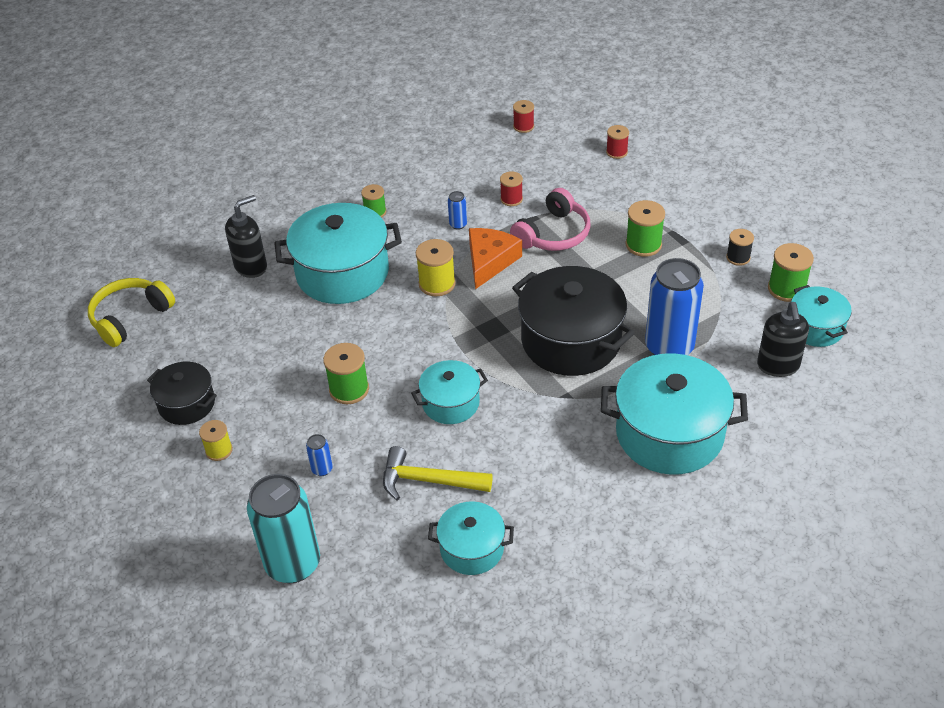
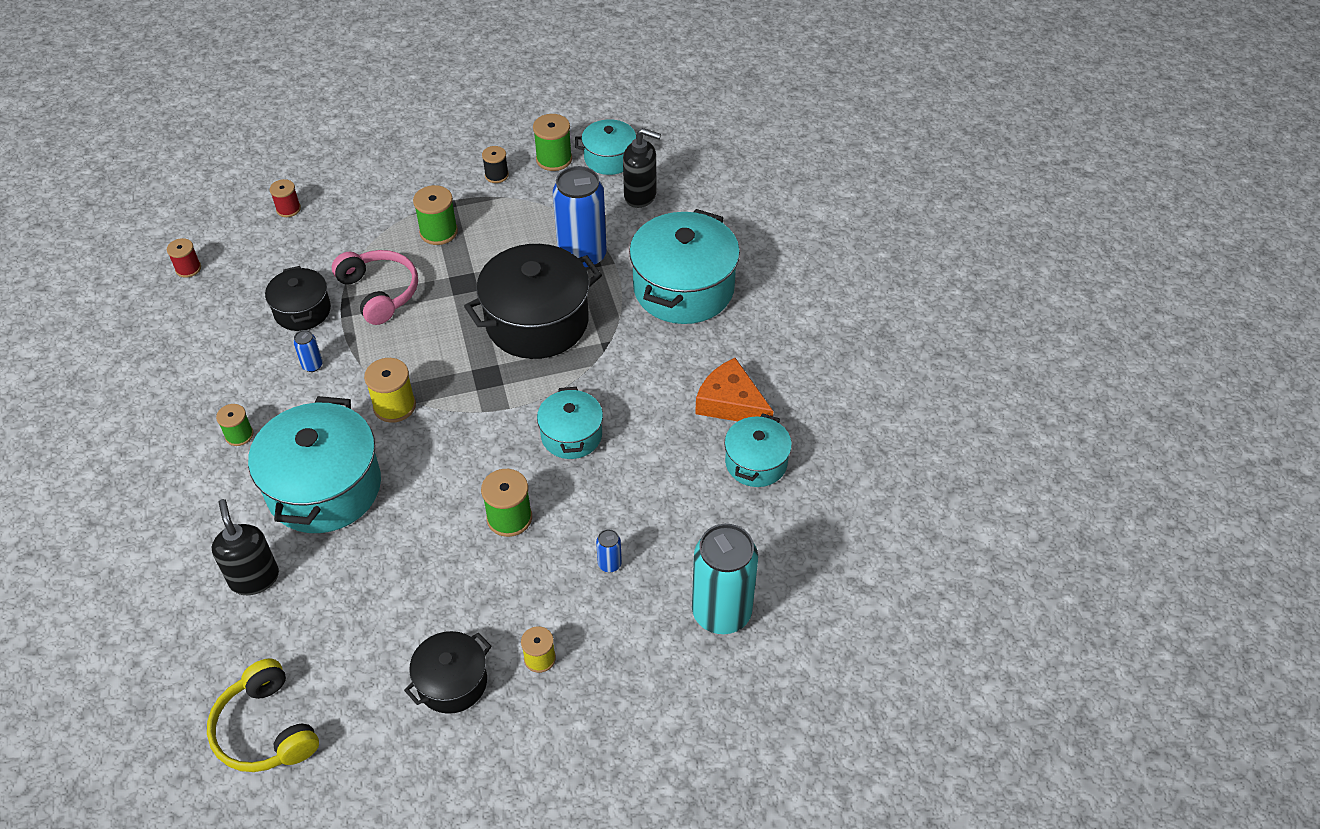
camera: 75 degrees left, 5 degrees up
yellow hammer [383,446,493,500] -> none
orange cheese [469,228,522,289] -> orange cheese moved to [695,358,773,421]
red spool [500,171,523,206] -> black pot [265,266,331,331]

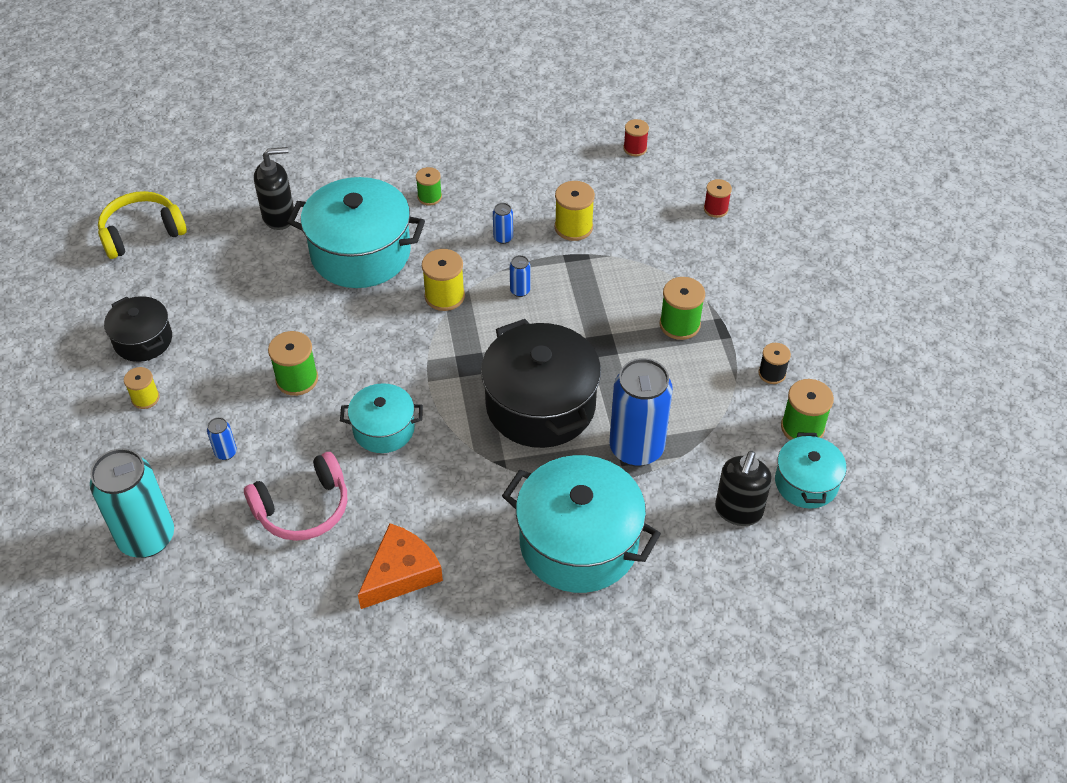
camera: 95 degrees right, 0 degrees up
black pot [265,266,331,331] -> yellow spool [555,181,595,241]
pink headphones [332,250,418,325] -> pink headphones moved to [244,452,347,541]
turquoise pot [725,413,792,487] -> none
none -> blue can [510,255,531,297]

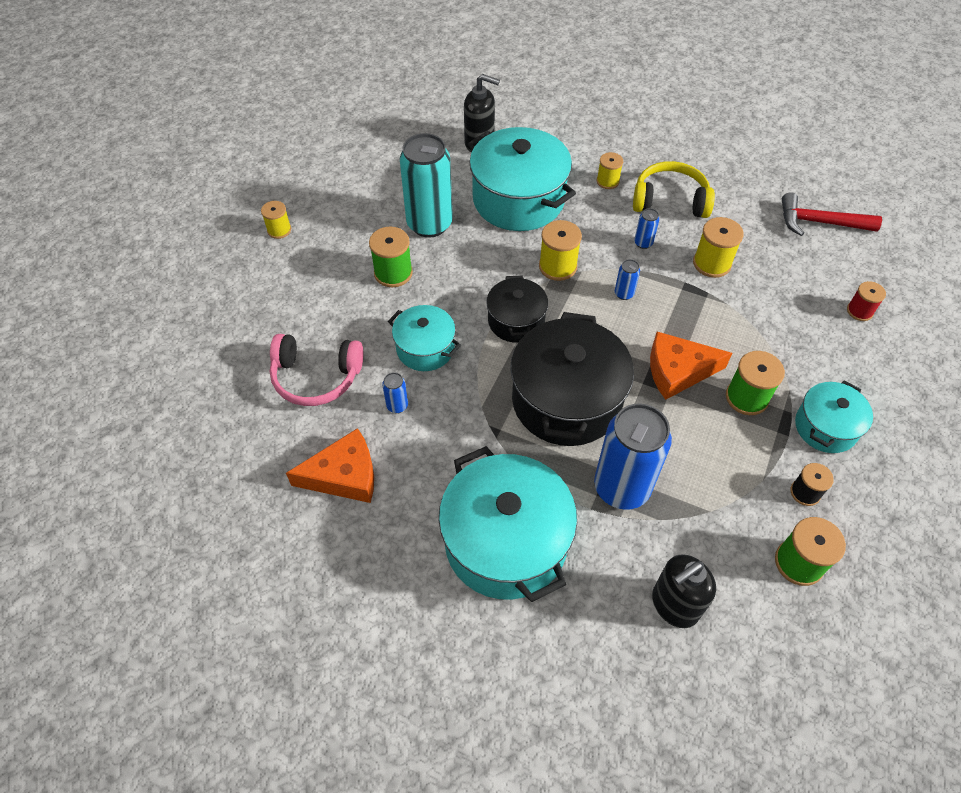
camera: 35 degrees right, 5 degrees up
turquoise can [90,448,174,558] -> turquoise can moved to [400,133,453,238]
yellow headphones [98,191,187,259] -> yellow headphones moved to [633,161,715,218]
black pot [104,296,172,362] -> black pot moved to [486,276,548,343]
blue can [207,417,237,460] -> blue can moved to [382,372,408,413]
green spool [416,167,442,205] -> yellow spool [597,152,623,189]
red spool [623,119,649,156] -> red hammer [782,192,882,236]
turquoise pot [775,432,847,509] -> turquoise pot moved to [795,381,873,453]
none -> orange cheese [650,332,732,400]

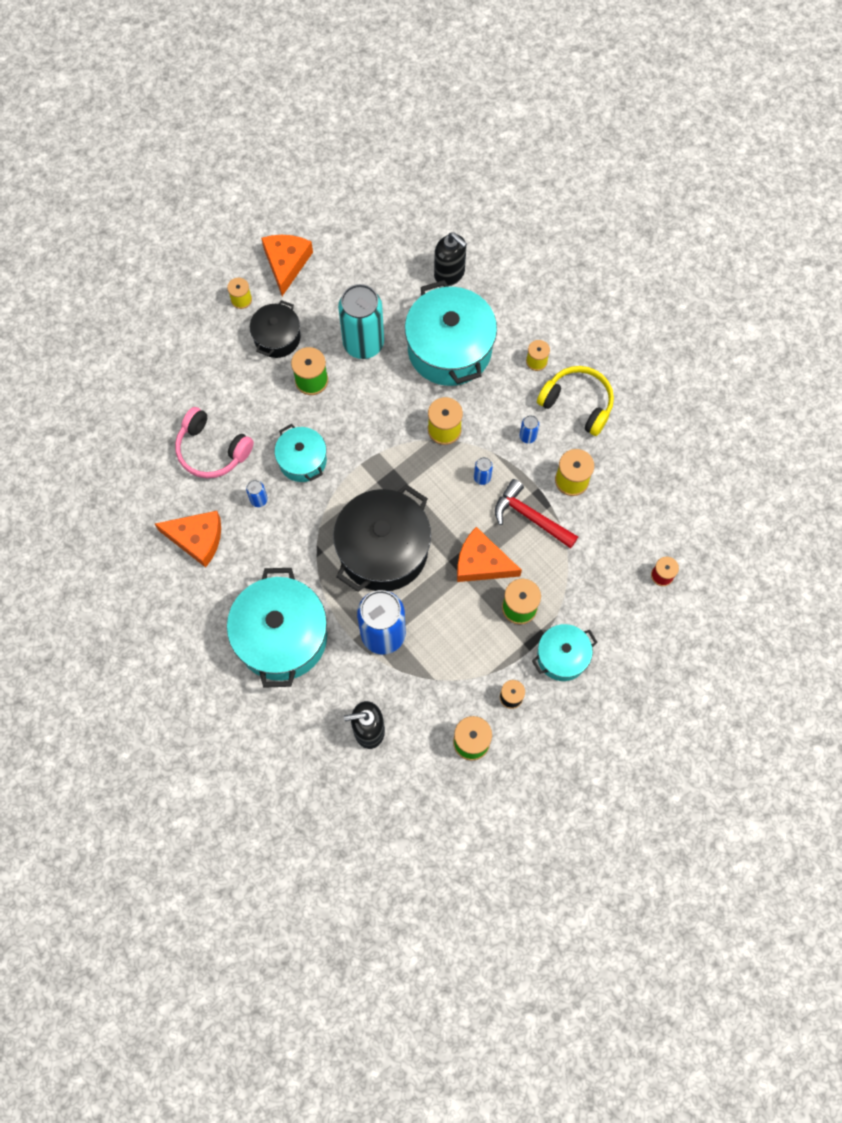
camera: 25 degrees right, 15 degrees up
black pot [486,276,548,343] -> black pot moved to [250,300,301,358]
red hammer [782,192,882,236] -> red hammer moved to [495,479,578,549]
none -> orange cheese [261,235,313,296]

